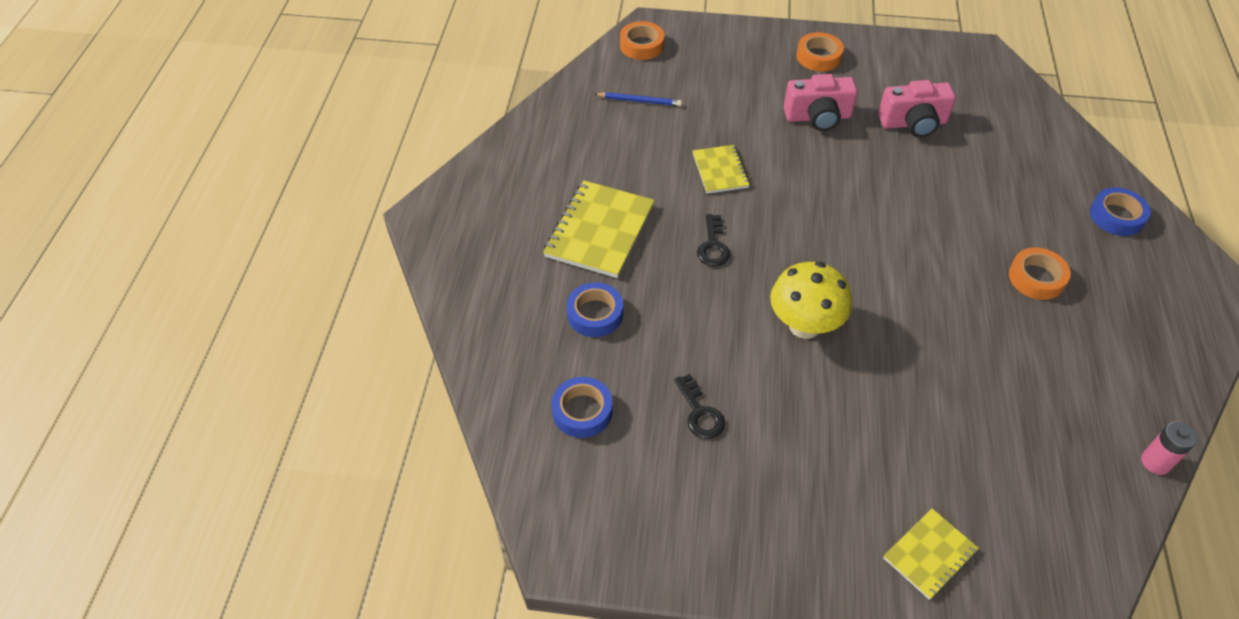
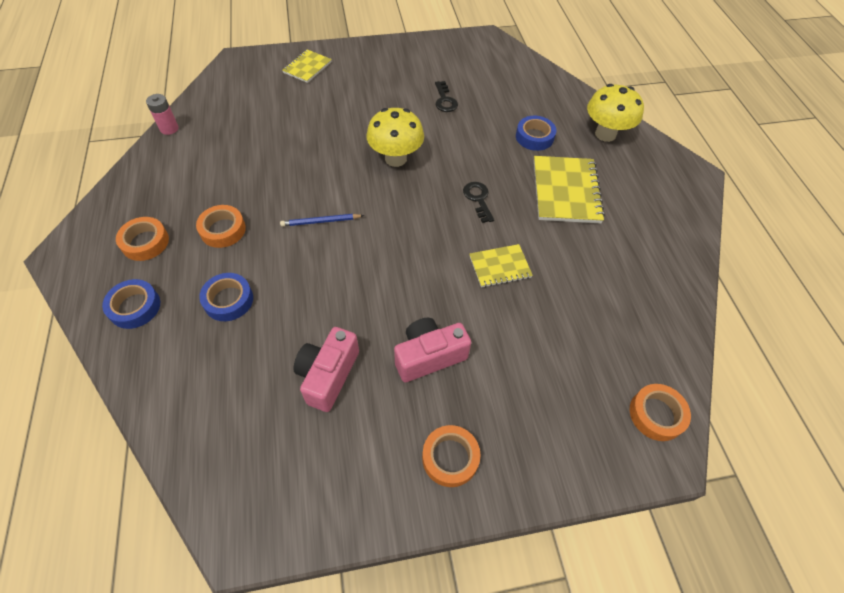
camera: 160 degrees right, 5 degrees up
blue tape [552,377,613,438] -> blue tape moved to [199,273,253,321]
blue pencil [594,92,682,106] -> blue pencil moved to [280,214,364,227]
black key [674,374,725,439] -> black key turned 150 degrees counterclockwise [435,81,458,112]
yellow notebook [693,145,750,194] -> yellow notebook turned 75 degrees counterclockwise [470,244,533,288]
pink camera [878,80,956,137] -> pink camera turned 45 degrees counterclockwise [293,327,359,412]
none -> orange tape [116,217,169,261]
none -> yellow mushroom [587,84,644,142]

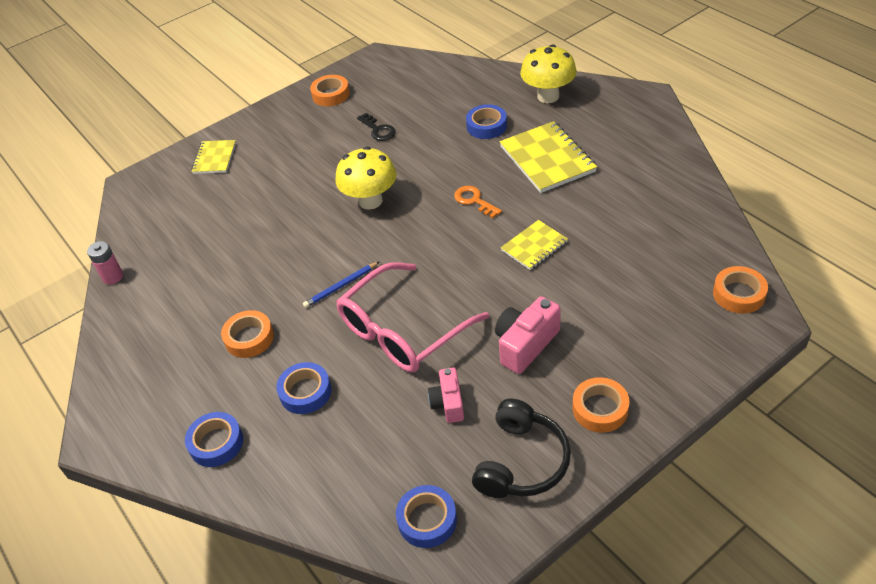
camera: 20 degrees left, 10 degrees down
orange tape [116,217,169,261] -> orange tape moved to [310,75,350,106]
pink camera [293,327,359,412] -> pink camera [428,368,464,423], size x0.65
black key [463,182,494,223] -> orange key [454,186,502,218]
none -> pink glasses [336,262,489,372]
none -> blue tape [396,485,457,548]
none -> black headphones [472,399,571,498]

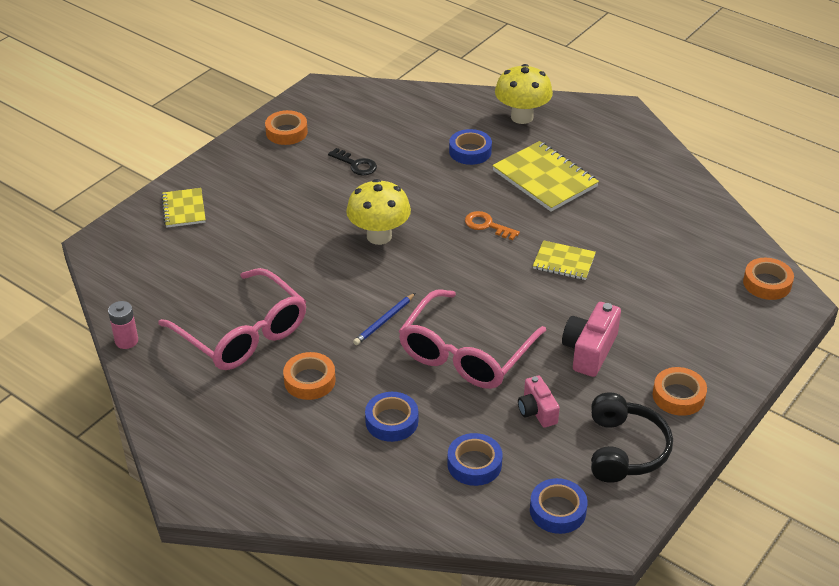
camera: 20 degrees left, 5 degrees down
blue tape [185,412,243,467] -> blue tape moved to [447,433,502,486]
yellow notebook [501,220,568,270] -> yellow notebook turned 75 degrees clockwise [533,240,596,280]
none -> pink glasses [158,268,306,370]

